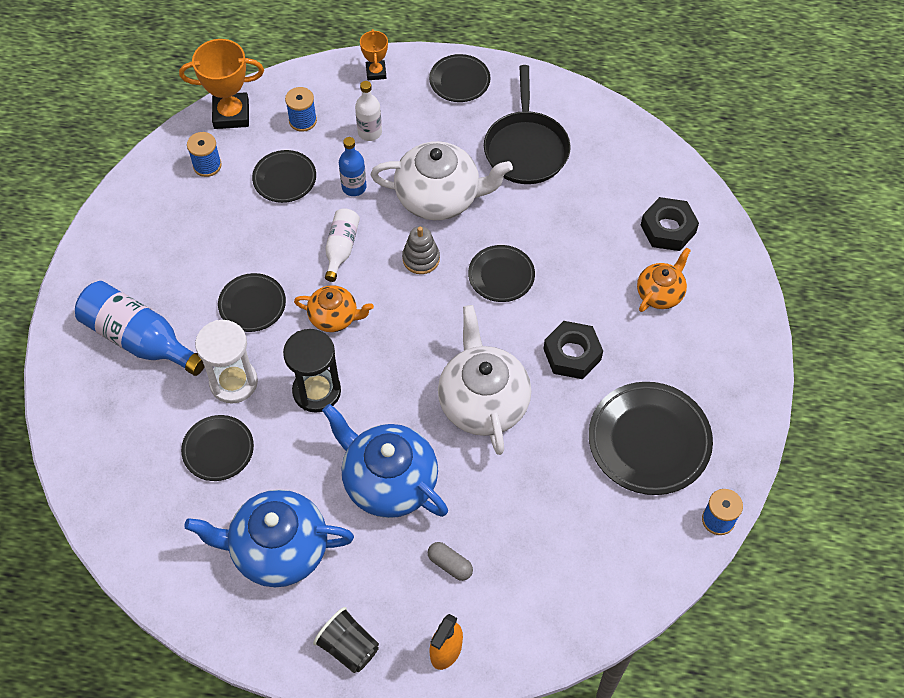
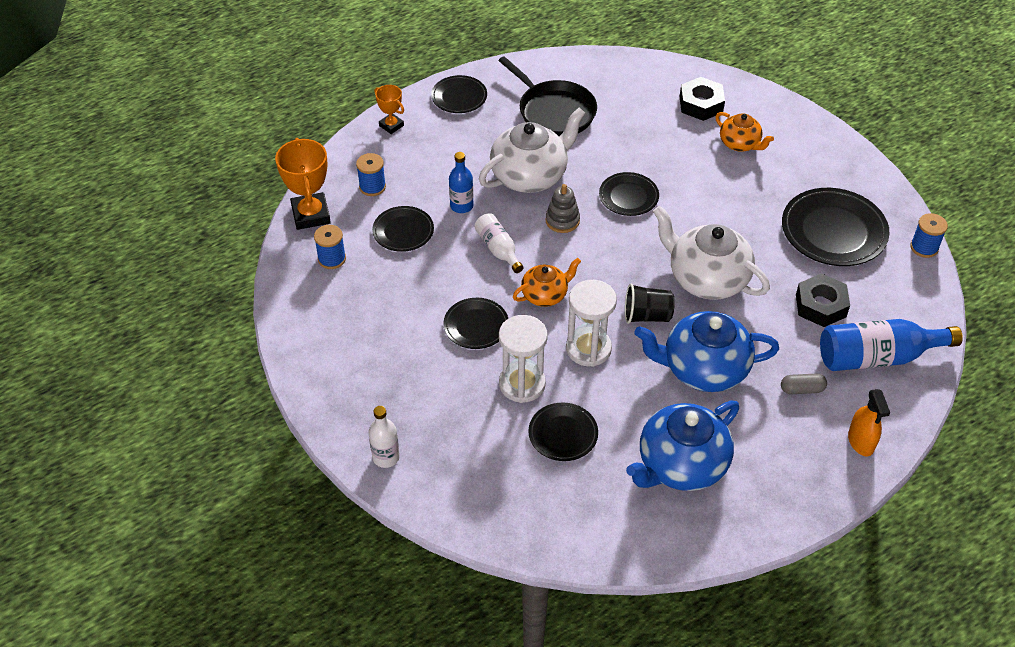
camera: 40 degrees left, 10 degrees down
blue bottle [75,281,205,376] -> blue bottle moved to [820,319,963,371]
orange trophy [179,39,264,129] -> orange trophy turned 60 degrees counterclockwise [275,138,331,230]
black hourglass [283,329,341,413] -> white hourglass [566,280,617,367]
black cup [313,607,379,673] -> black cup moved to [625,283,675,324]
white bottle [355,81,382,141] -> white bottle moved to [369,406,400,468]
black nut [544,321,603,379] -> black nut moved to [796,273,850,327]
orange teapot [637,247,691,312] -> orange teapot turned 135 degrees clockwise [715,112,774,151]

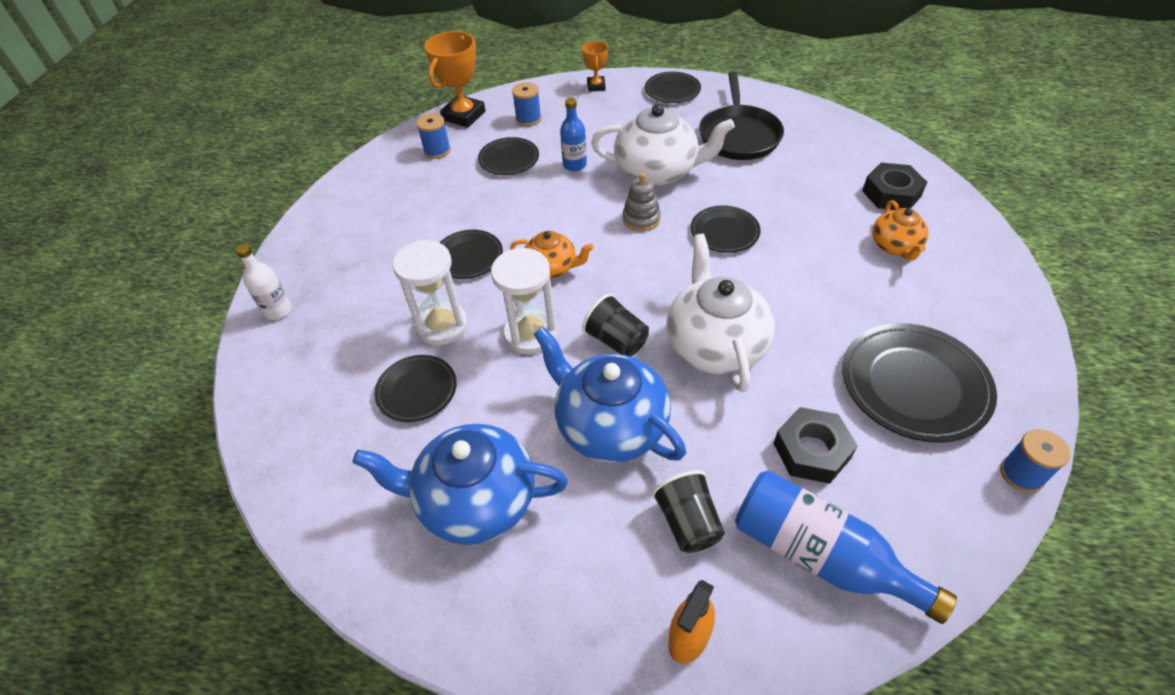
camera: 45 degrees right, 0 degrees up
white bottle [474,213,524,273] -> none
grey capsule [781,373,827,394] -> black cup [651,470,725,553]

